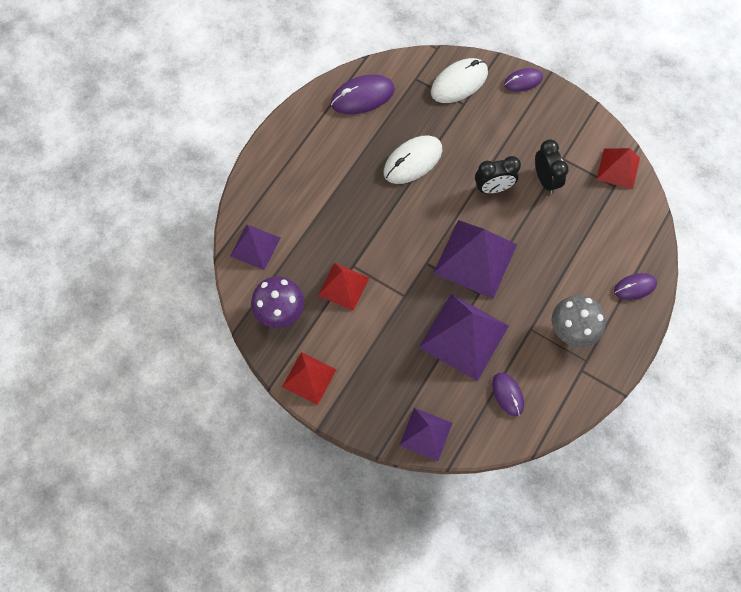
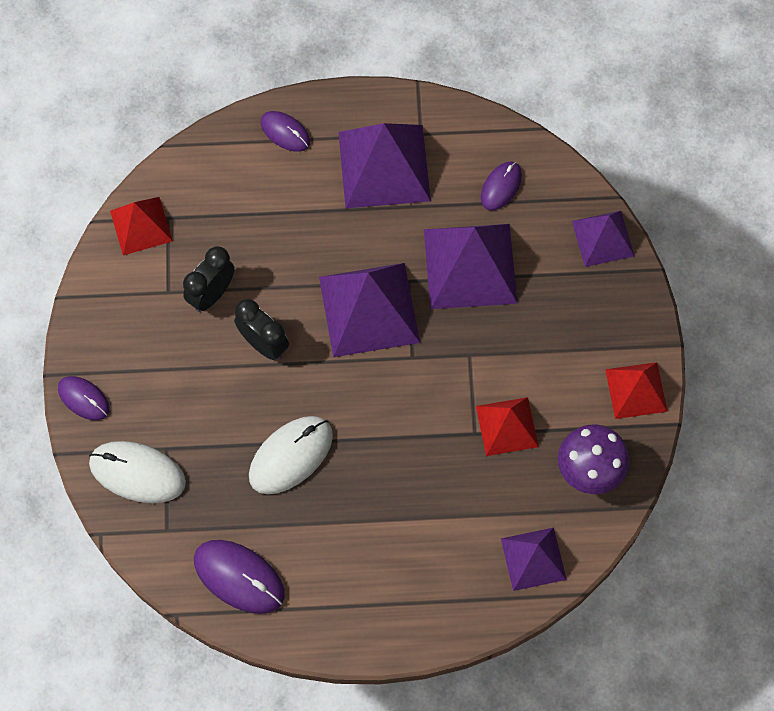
camera: 125 degrees left, 0 degrees up
white mouse [383,136,442,184] -> white mouse turned 60 degrees counterclockwise [249,416,333,494]
grey mushroom [552,295,606,347] -> purple pyramid [338,123,431,208]

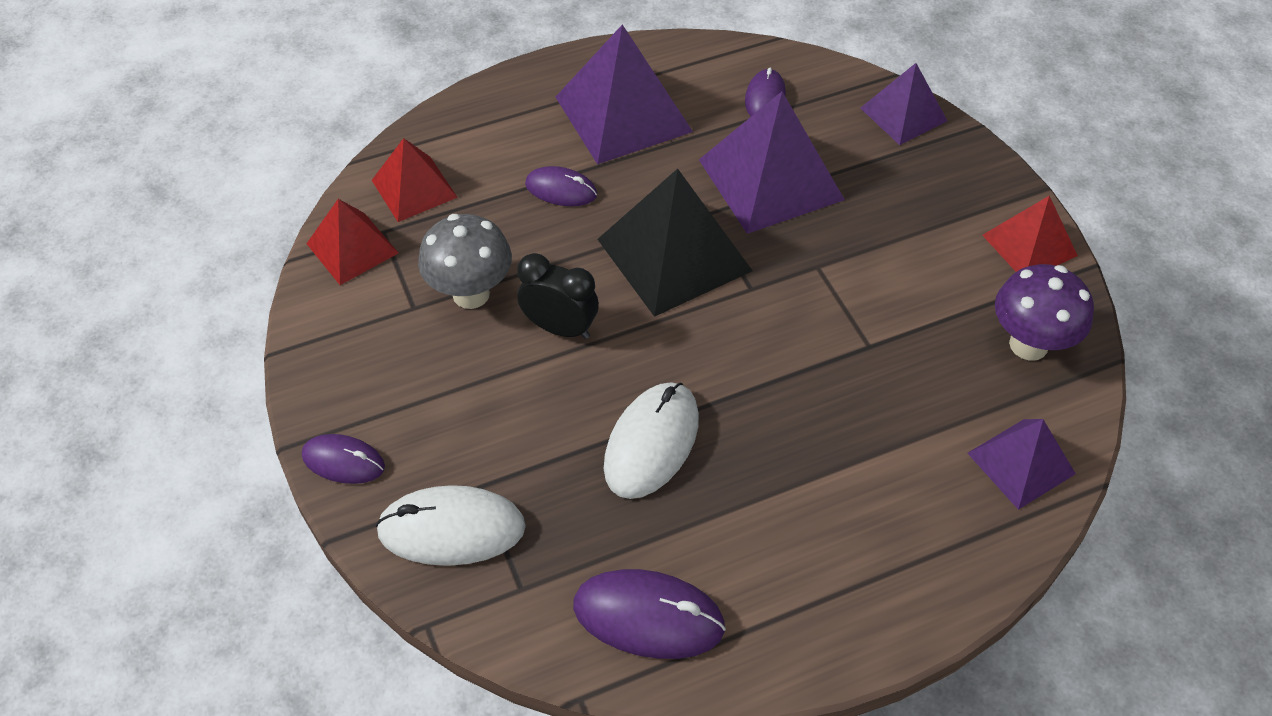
camera: 20 degrees left, 15 degrees down
black clock [183,246,235,312] -> grey mushroom [418,214,512,309]
purple mouse [261,111,310,152] -> purple mouse moved to [525,166,597,206]
purple pyramid [319,263,420,357] -> black pyramid [597,169,753,317]
red pyramid [476,397,539,456] -> red pyramid moved to [372,138,458,222]

